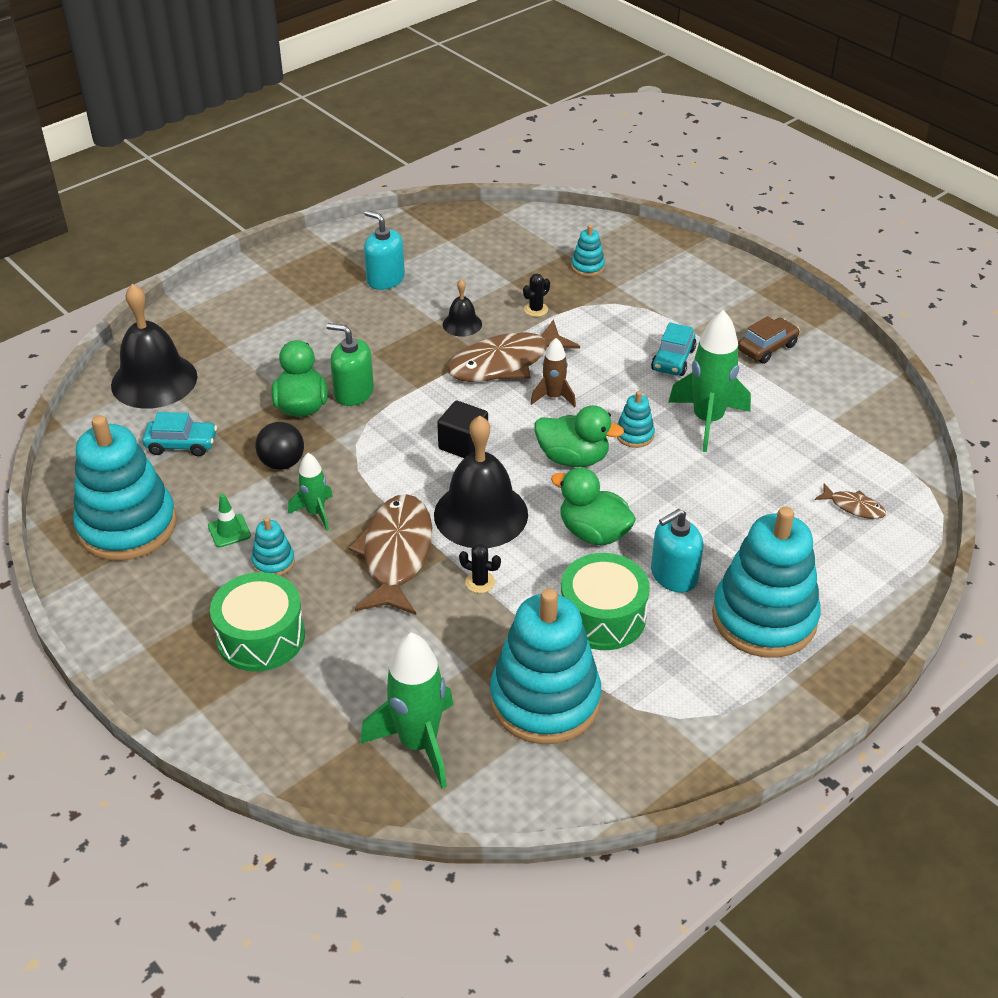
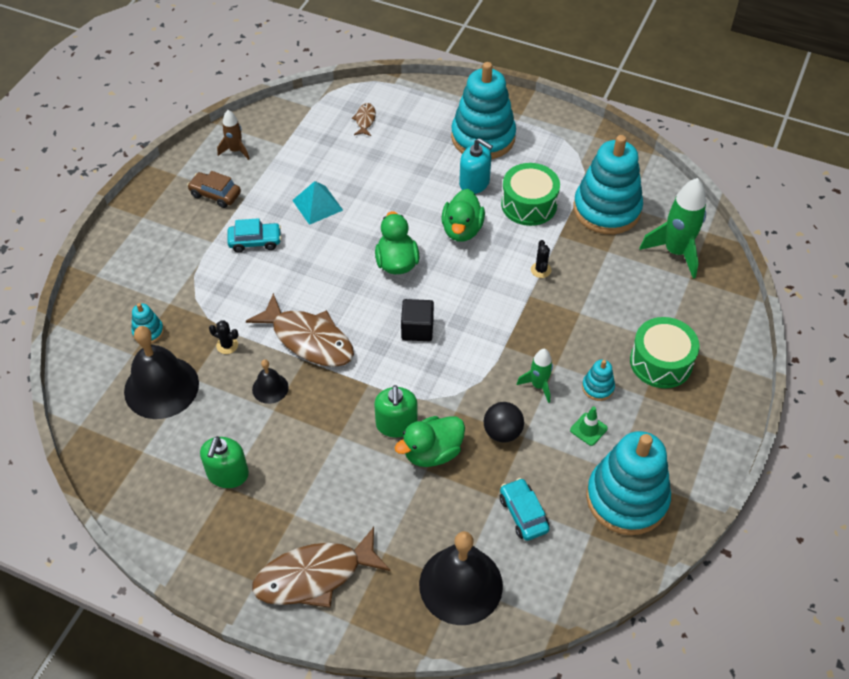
camera: 115 degrees left, 10 degrees up
brown fish [348,494,432,615] -> brown fish moved to [252,527,390,608]
turquoise soap dispenser [364,210,405,290] -> green soap dispenser [200,436,249,488]
black bell [434,415,528,548] -> black bell moved to [124,326,199,419]
brown rocket [530,338,576,407] -> brown rocket moved to [217,110,249,160]
turquoise stacking toy [617,391,655,448] -> none
green rocket [668,310,751,452] -> turquoise pyramid [292,181,343,225]

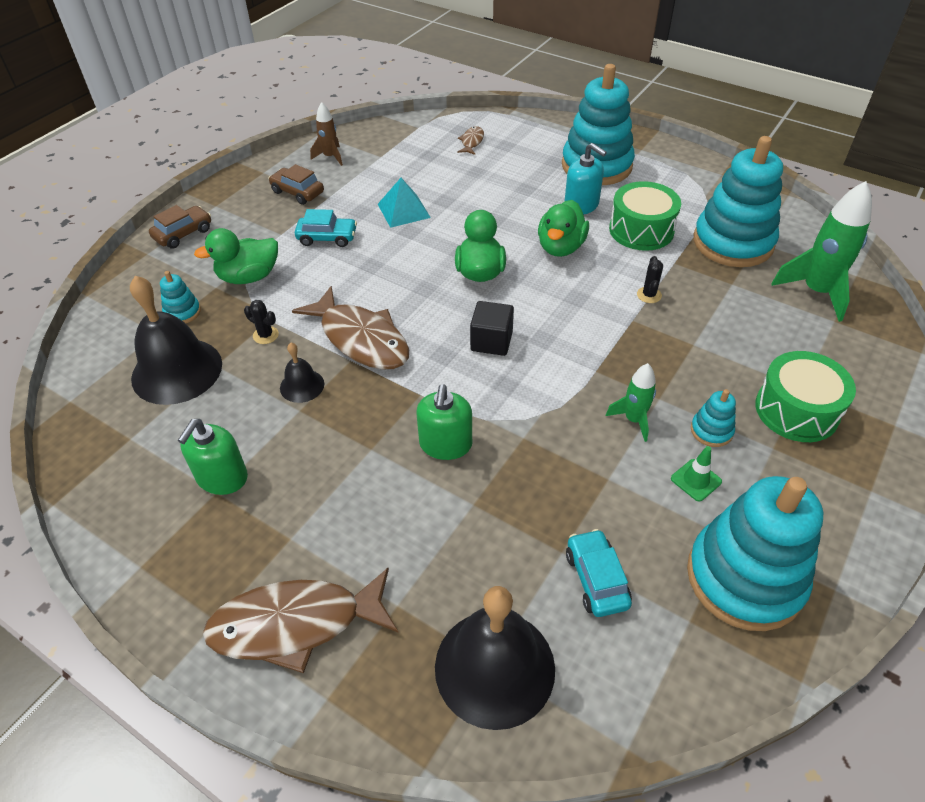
camera: 10 degrees right, 5 degrees down
green duck [395,416,465,467] -> green duck moved to [194,228,278,284]
black ball [484,402,524,443] -> none
none -> brown car [149,205,211,249]

